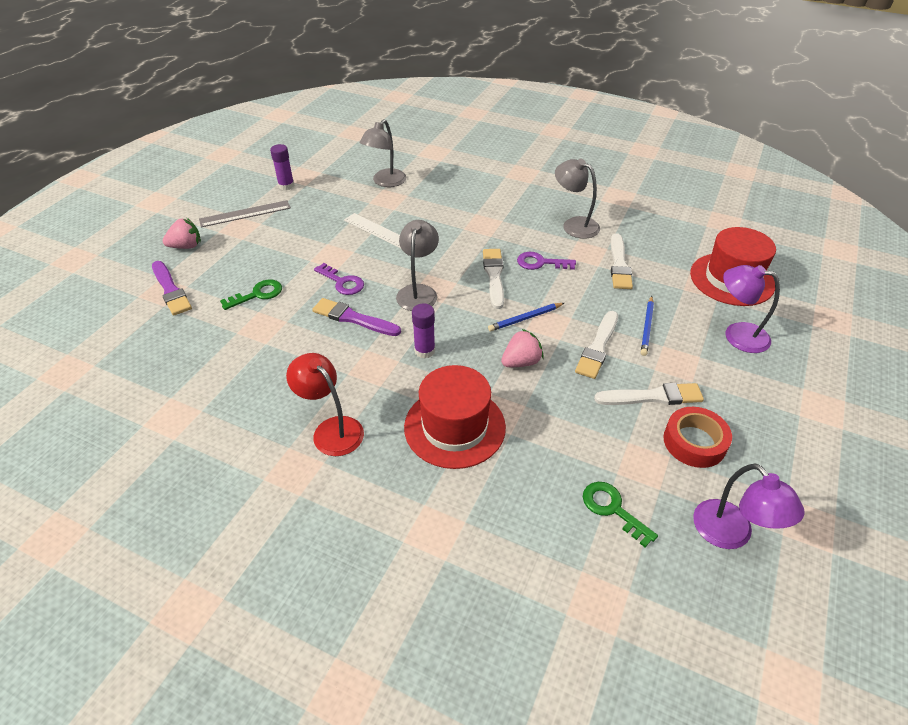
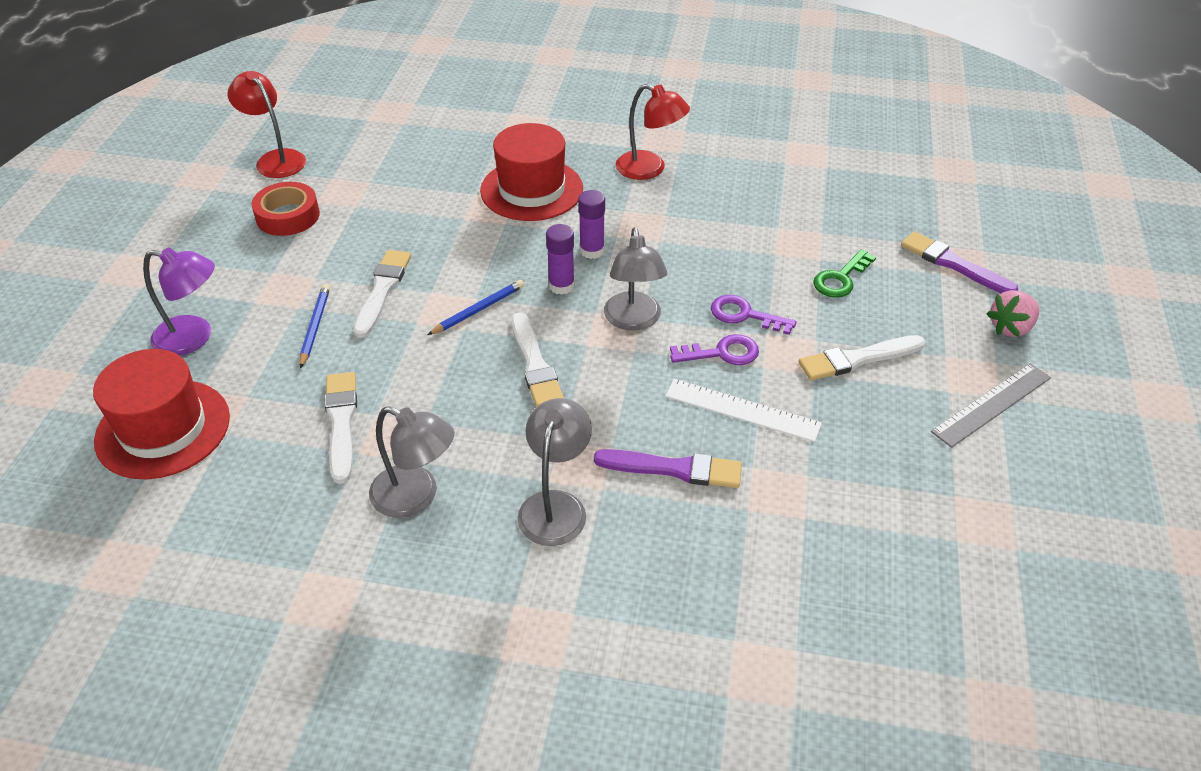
camera: 165 degrees right, 0 degrees up
purple glue stick [270,144,295,190] -> purple glue stick moved to [546,224,575,295]
purple brush [312,298,401,336] -> purple brush moved to [594,449,742,488]
grey lamp [360,120,406,187] -> grey lamp moved to [517,398,592,546]
pink strawberry [501,329,544,367] -> none
purple key [517,252,576,270] -> purple key moved to [670,334,759,365]
green key [583,482,658,547] -> none
white brush [594,383,704,405] -> white brush moved to [799,335,925,381]
purple lamp [693,463,805,549] -> red lamp [228,71,306,178]

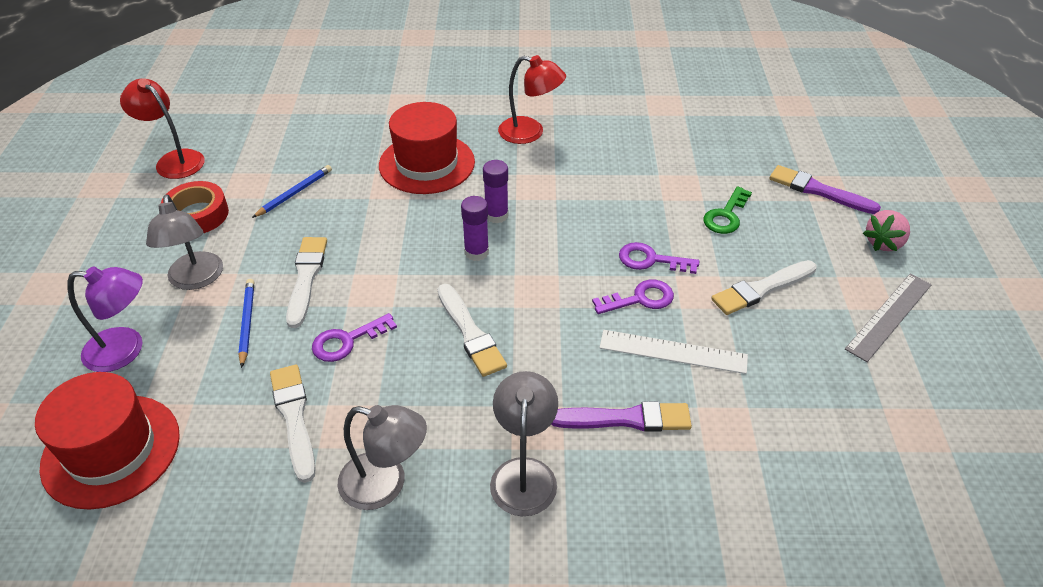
camera: 10 degrees left, 0 degrees up
blue pencil [427,280,524,335] -> blue pencil moved to [252,165,332,218]
grey lamp [604,227,667,331] -> grey lamp moved to [146,194,223,290]
none -> purple key [312,313,397,362]

